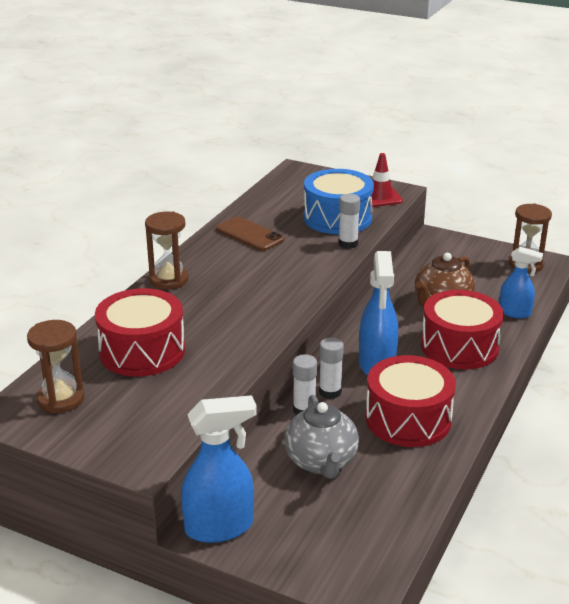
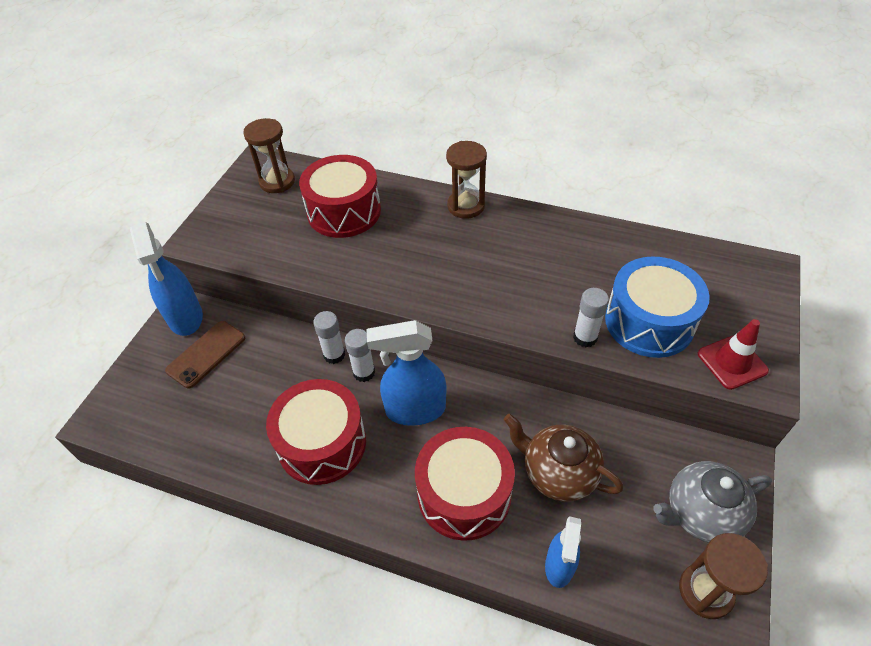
camera: 85 degrees right, 20 degrees up
brown phone [216,216,284,251] -> brown phone moved to [165,321,245,388]
grey teapot [284,395,359,479] -> grey teapot moved to [653,461,772,543]

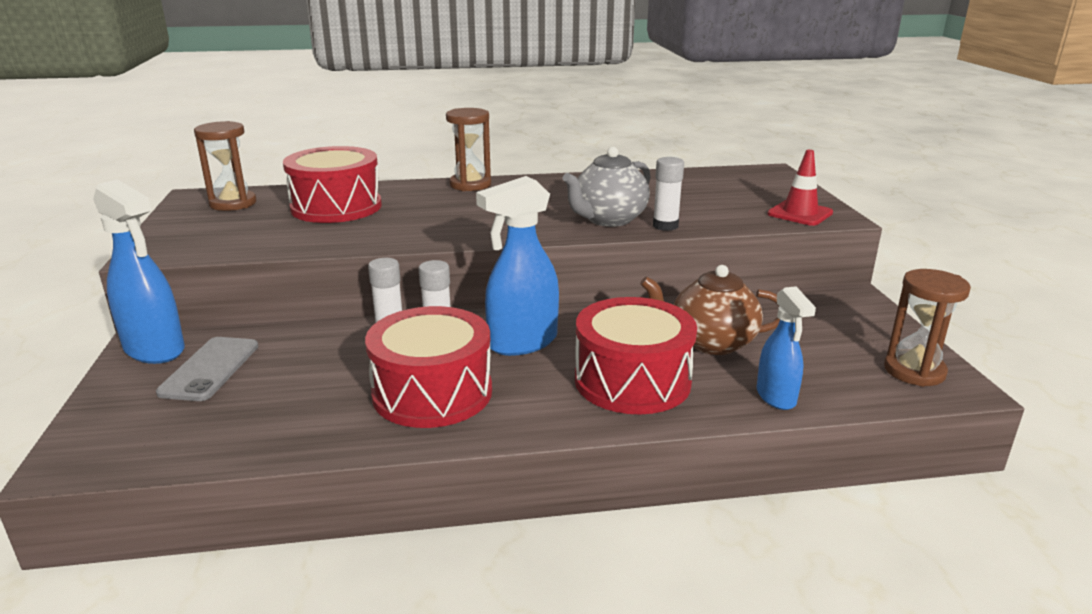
camera: 30 degrees left, 25 degrees down
brown phone [165,321,245,388] -> grey phone [156,337,259,401]
blue drum [605,256,710,358] -> none
grey teapot [653,461,772,543] -> grey teapot moved to [562,147,650,227]

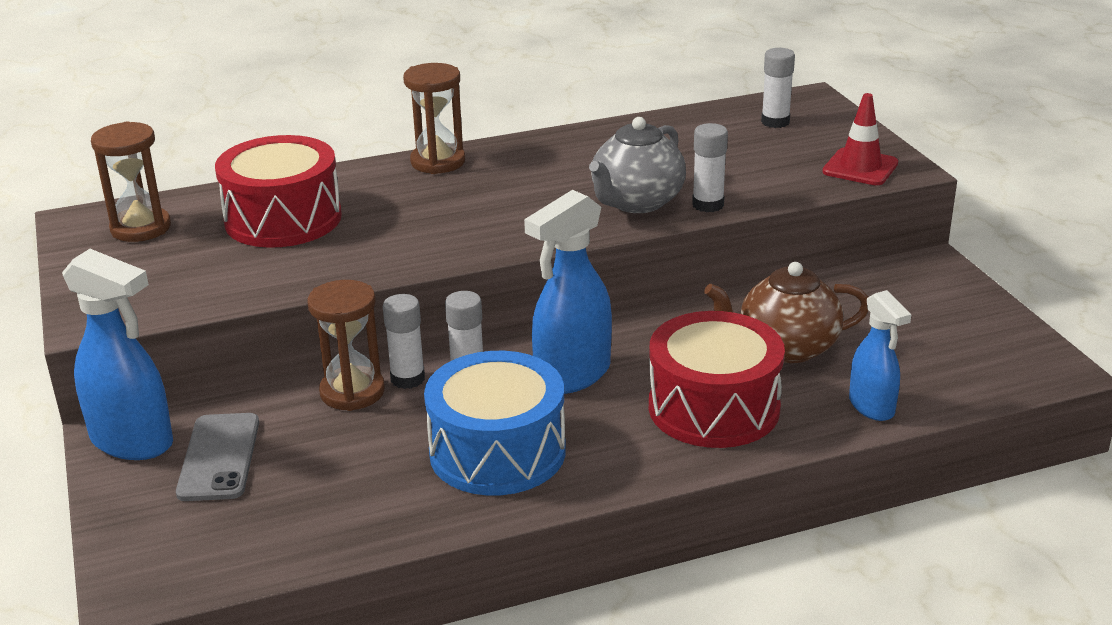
camera: 10 degrees left, 5 degrees up
red drum [365,306,492,428] -> blue drum [424,351,566,495]
brown hourglass [884,269,971,387] -> brown hourglass moved to [307,280,385,411]
none -> white glue stick [761,48,795,128]

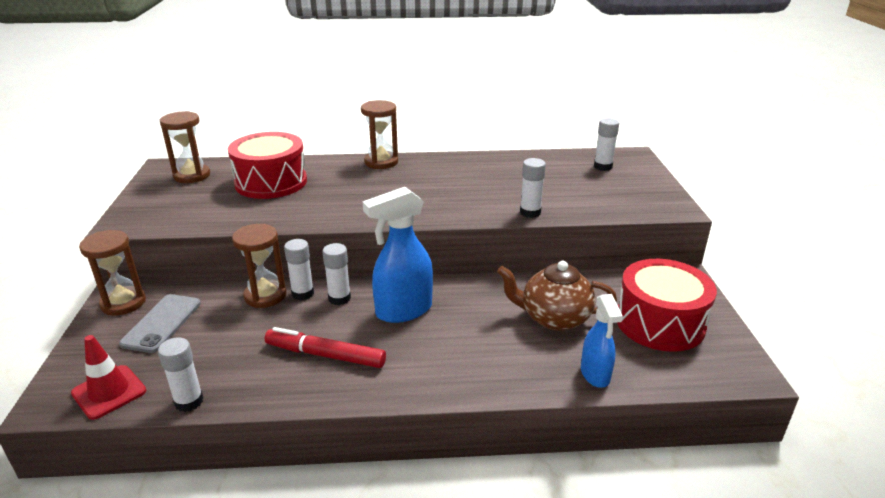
camera: 15 degrees right, 0 degrees up
blue spray bottle [62,249,173,460] -> brown hourglass [79,230,146,316]
blue drum [424,351,566,495] -> red marker [265,327,386,368]
grey teapot [589,117,686,213] -> none
red drum [649,311,785,448] -> red drum moved to [617,259,717,352]
red traffic cone [822,93,898,185] -> red traffic cone moved to [71,335,146,420]
none -> white glue stick [158,337,204,412]

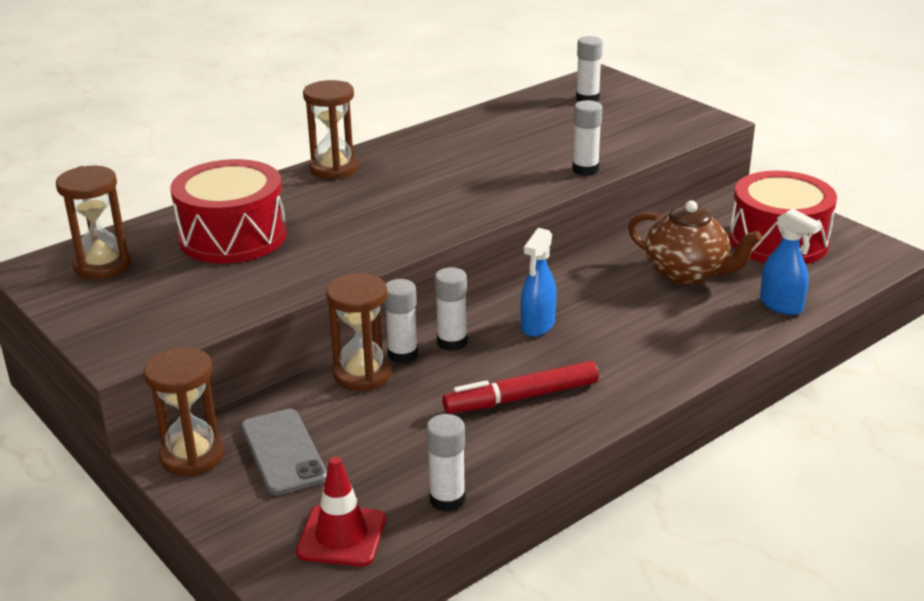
camera: 35 degrees left, 0 degrees up
blue spray bottle [362,187,433,323] -> blue spray bottle [520,228,556,337], size x0.62
brown teapot [497,261,617,331] -> brown teapot turned 120 degrees counterclockwise [628,201,762,285]

